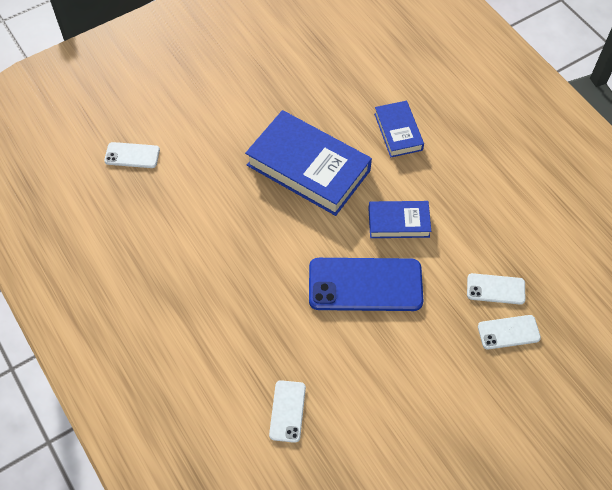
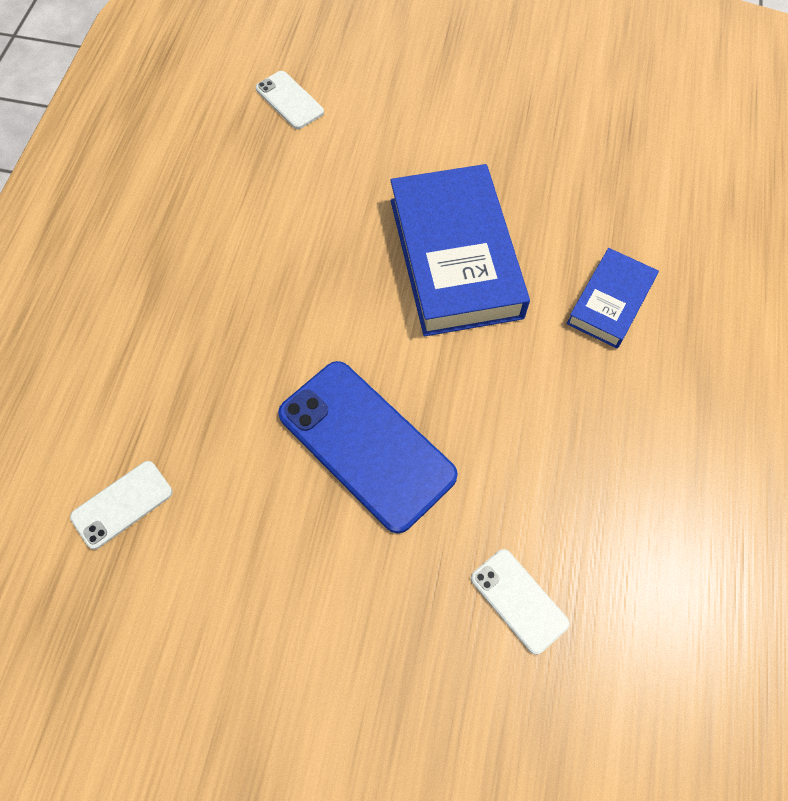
camera: 45 degrees right, 5 degrees up
blue book [368,201,431,238] -> none
white phone [478,315,541,350] -> none

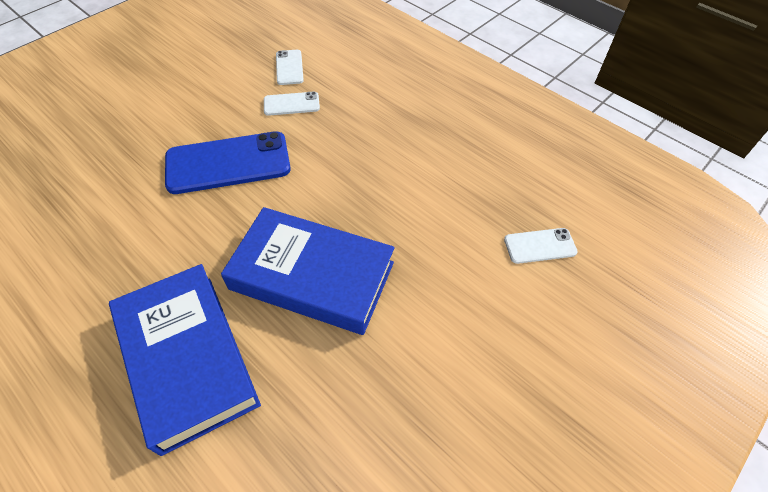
camera: 120 degrees right, 10 degrees down
white phone [471,549,570,655] -> white phone moved to [264,92,320,116]
blue book [567,248,659,348] -> blue book [109,264,261,456], size x1.87

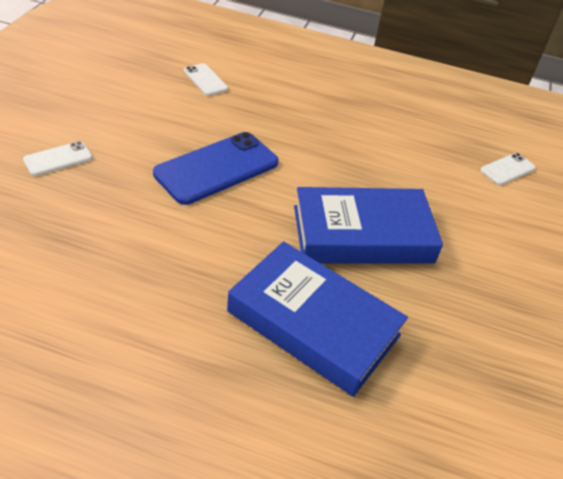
camera: 30 degrees left, 10 degrees down
white phone [264,92,320,116] -> white phone moved to [23,141,93,176]

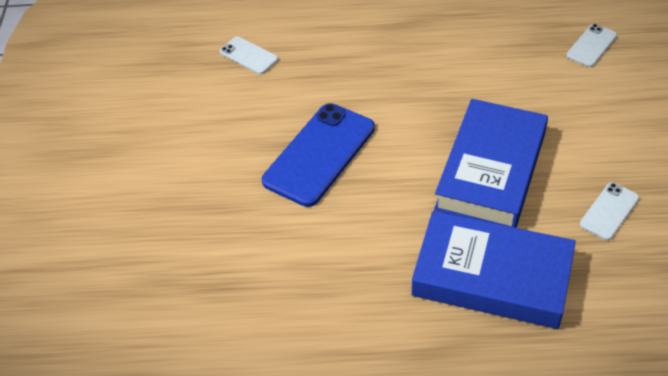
camera: 10 degrees left, 5 degrees up
white phone [23,141,93,176] -> white phone moved to [580,182,639,240]
blue book [294,187,443,263] -> blue book turned 45 degrees counterclockwise [434,99,548,228]

